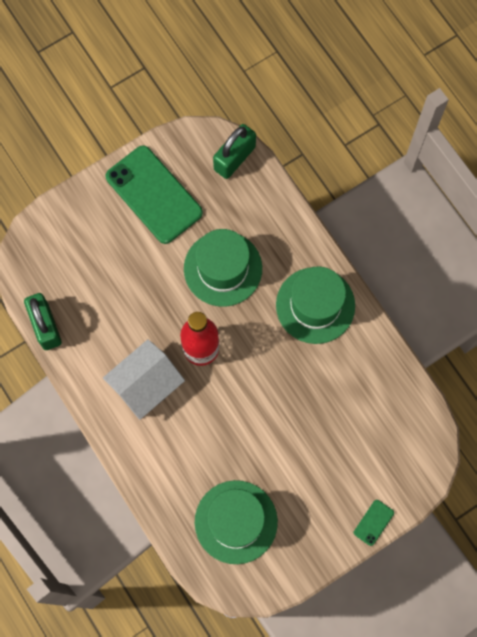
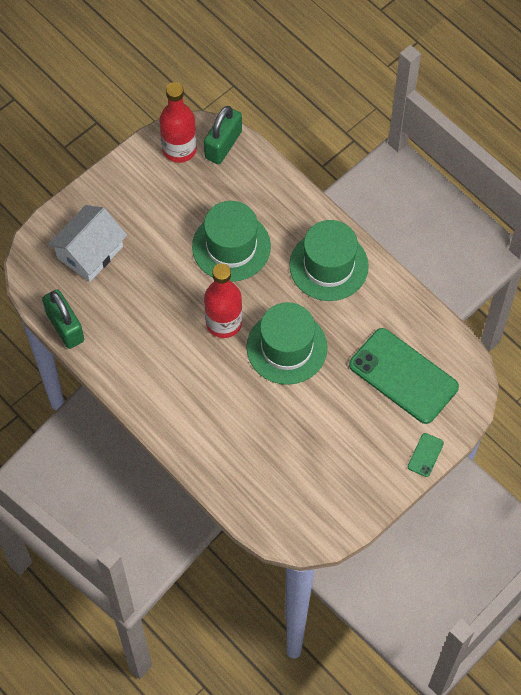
camera: 10 degrees left, 10 degrees down
white house [103,339,185,420] -> white house moved to [48,205,127,282]
green phone [105,145,203,244] -> green phone moved to [349,328,459,424]
green hat [195,480,278,564] -> green hat moved to [247,302,328,385]
none -> red bottle [159,82,197,163]

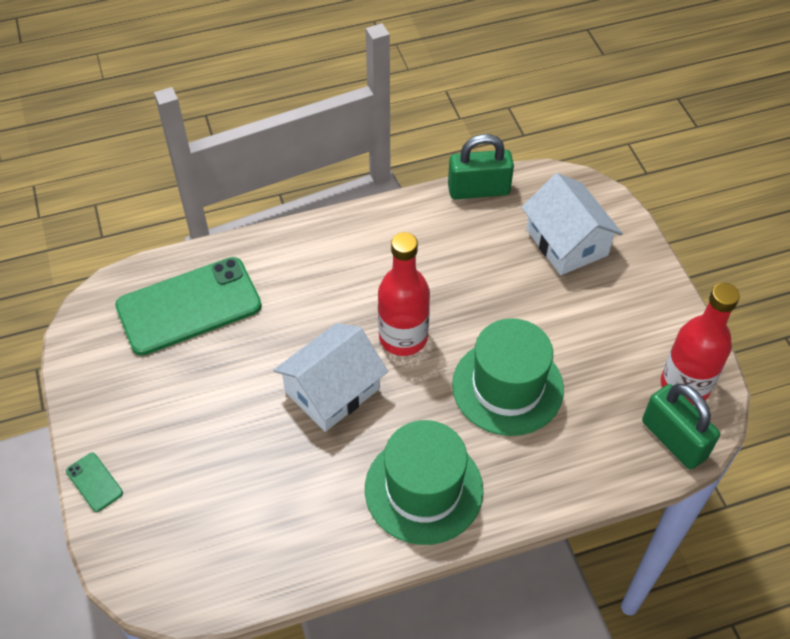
camera: 115 degrees right, 10 degrees down
green hat [247,302,328,385] -> white house [273,323,388,432]
green phone [349,328,459,424] -> green phone moved to [115,257,262,356]

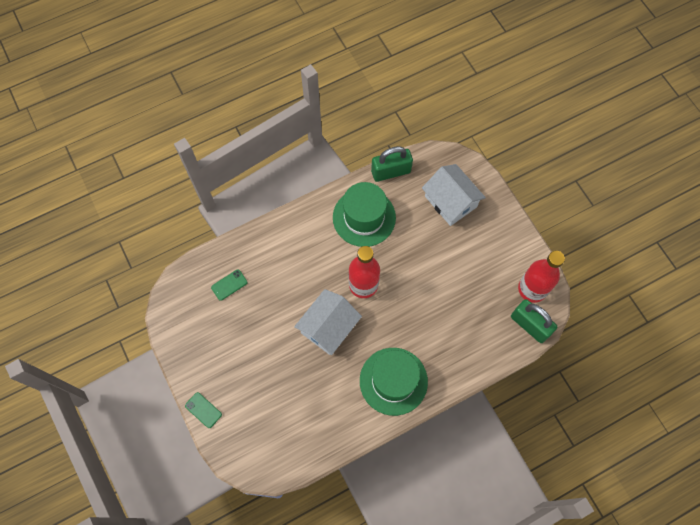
camera: 10 degrees left, 15 degrees up
green phone [115,257,262,356] -> green phone [211,269,247,301], size x0.41
green hat [452,318,564,436] -> green hat moved to [333,182,396,247]

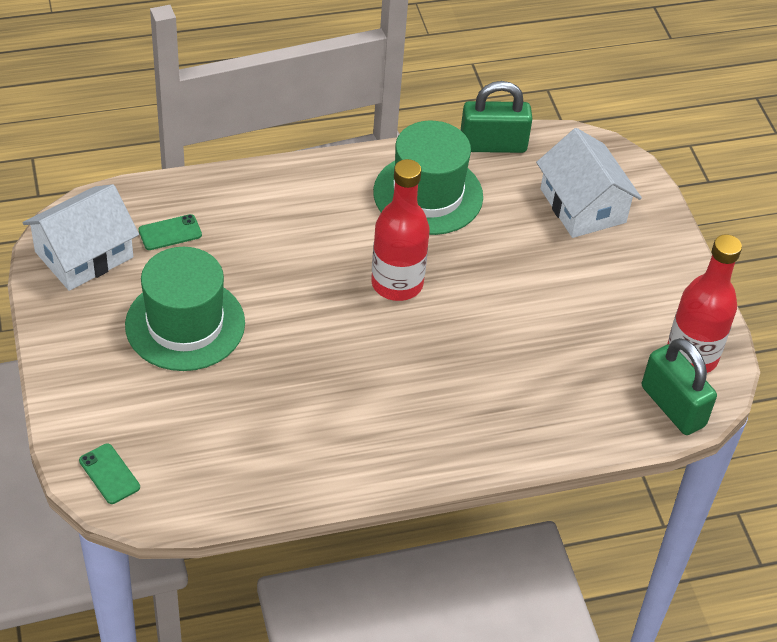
camera: 10 degrees right, 20 degrees down
green phone [185,392,222,428] -> green phone moved to [79,443,140,504]
white house [294,289,362,355] -> white house moved to [22,184,139,291]
green hat [360,348,428,416] -> green hat moved to [125,247,245,371]

